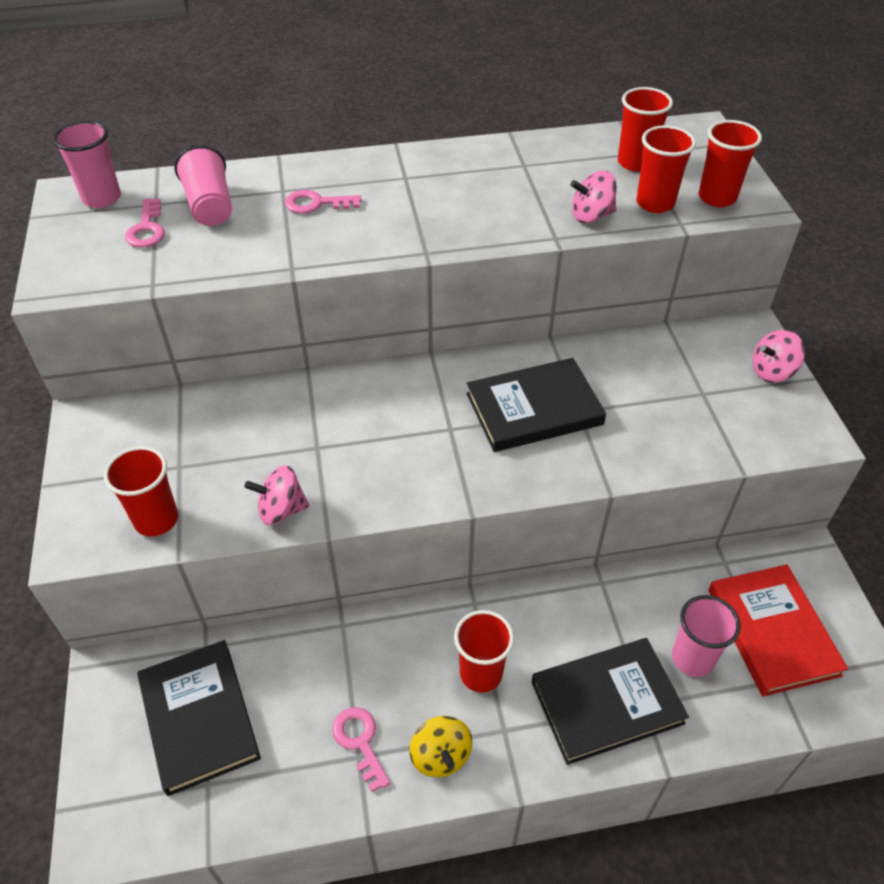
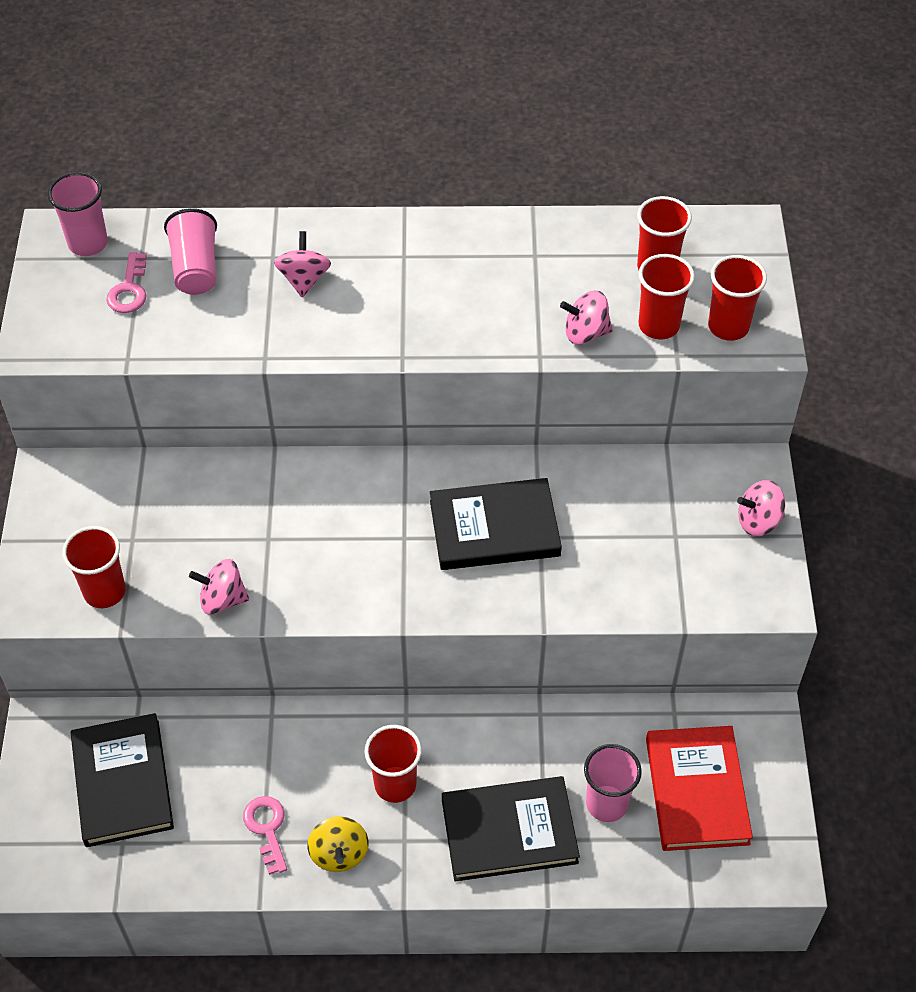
camera: 10 degrees right, 5 degrees up
pink key [285,190,361,214] -> pink spinning top [274,231,331,297]

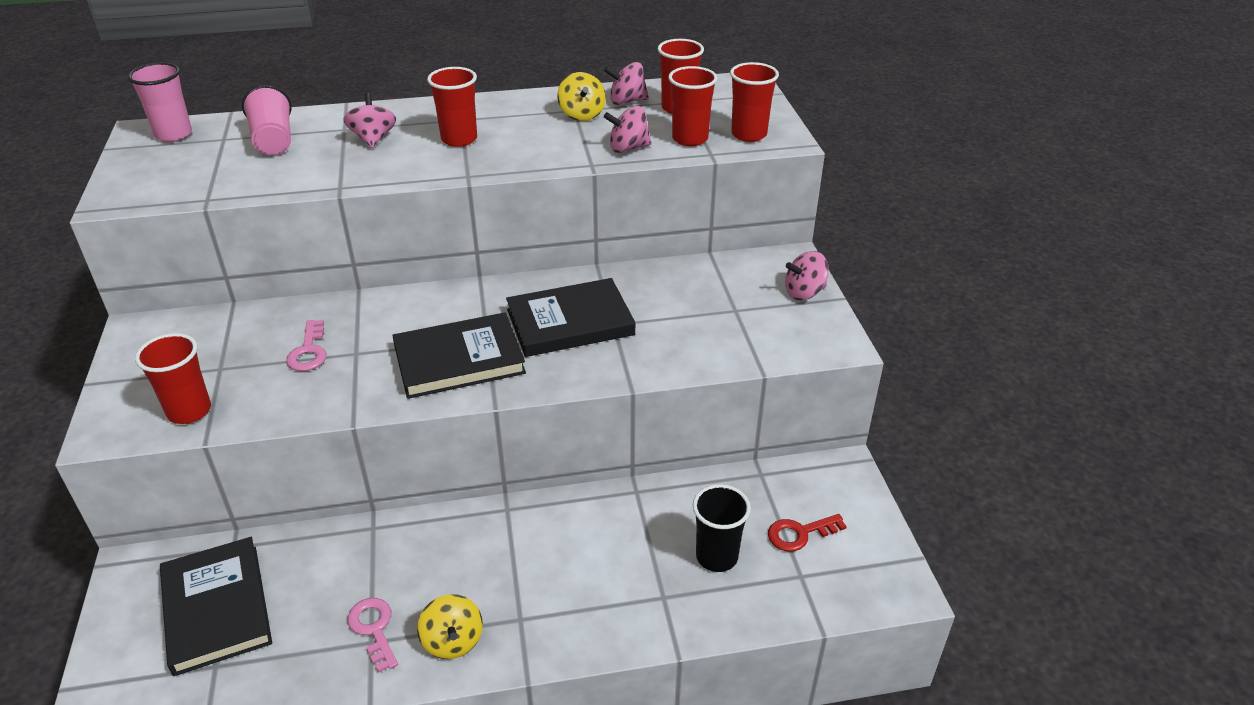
camera: 10 degrees left, 15 degrees down
pink key [106,252,147,313] -> pink key moved to [286,320,327,371]
pink spinning top [189,559,249,615] -> pink spinning top moved to [604,62,649,105]
red cup [364,725,422,803] -> red cup moved to [427,67,477,147]
black book [442,776,580,881] -> black book moved to [392,312,526,399]
pink cup [584,744,642,822] -> black cup [693,484,751,572]
red book [646,726,753,851] -> red key [768,514,847,552]
none -> yellow spinning top [557,72,606,121]

